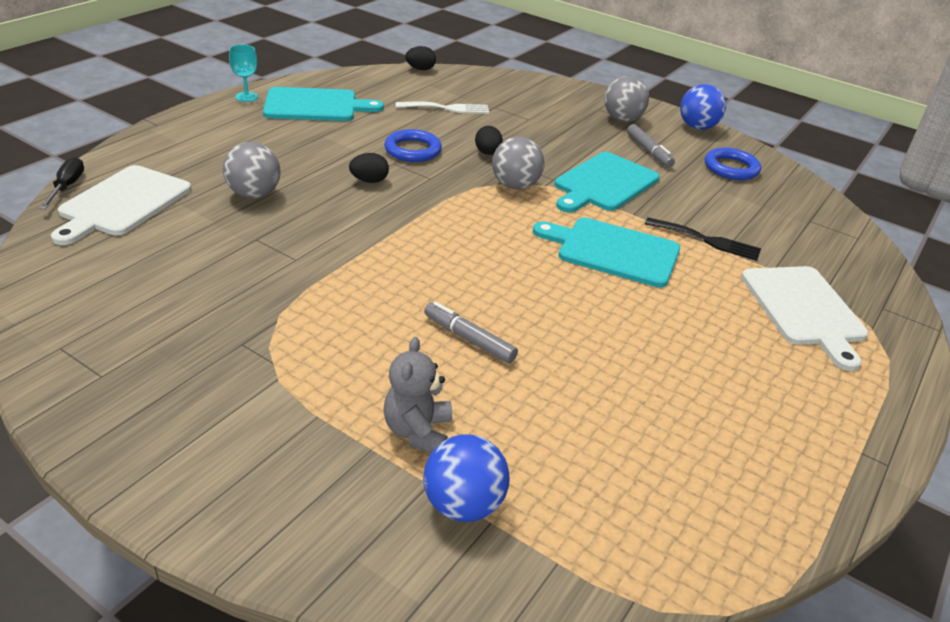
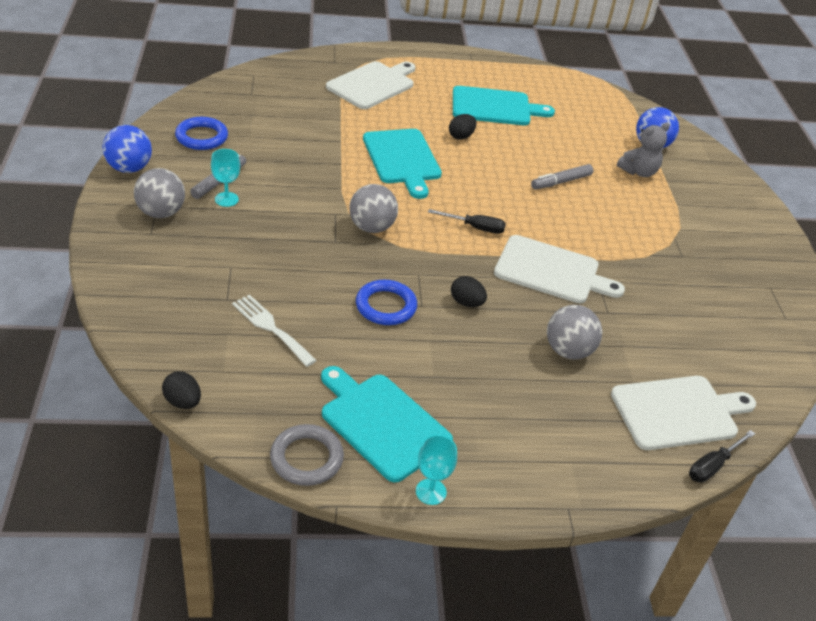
camera: 130 degrees left, 5 degrees up
grey marker [424,301,518,363] -> grey marker turned 60 degrees clockwise [531,164,593,189]
black egg [475,126,503,155] -> black egg moved to [449,114,476,140]
turquoise cutting board [555,152,660,213] -> turquoise cutting board moved to [453,86,555,125]
black fork [645,217,761,261] -> none
none -> turquoise goblet [211,149,240,207]
none -> grey ring [270,424,344,486]
none -> black screwdriver [428,209,506,234]
none -> white cutting board [494,235,625,303]

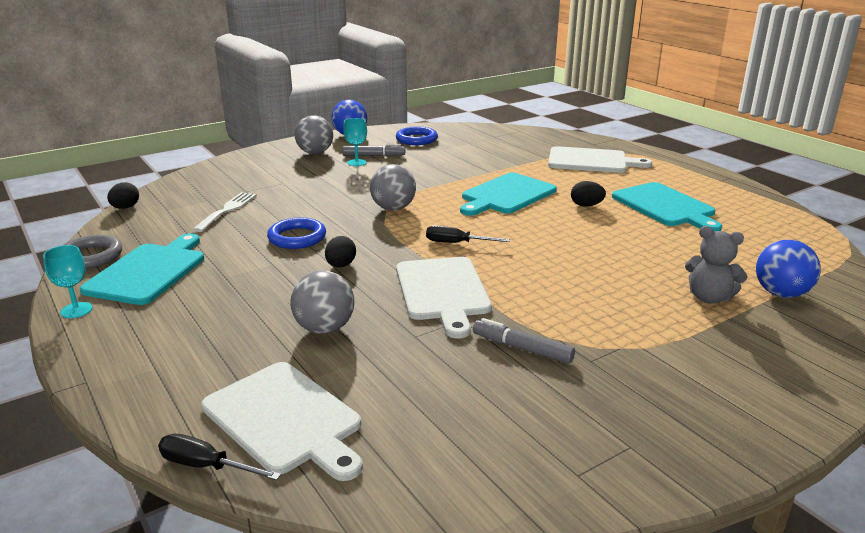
camera: 65 degrees right, 15 degrees down
black screwdriver [428,209,506,234] -> black screwdriver turned 120 degrees clockwise [426,225,510,243]
grey marker [531,164,593,189] -> grey marker moved to [473,318,575,363]

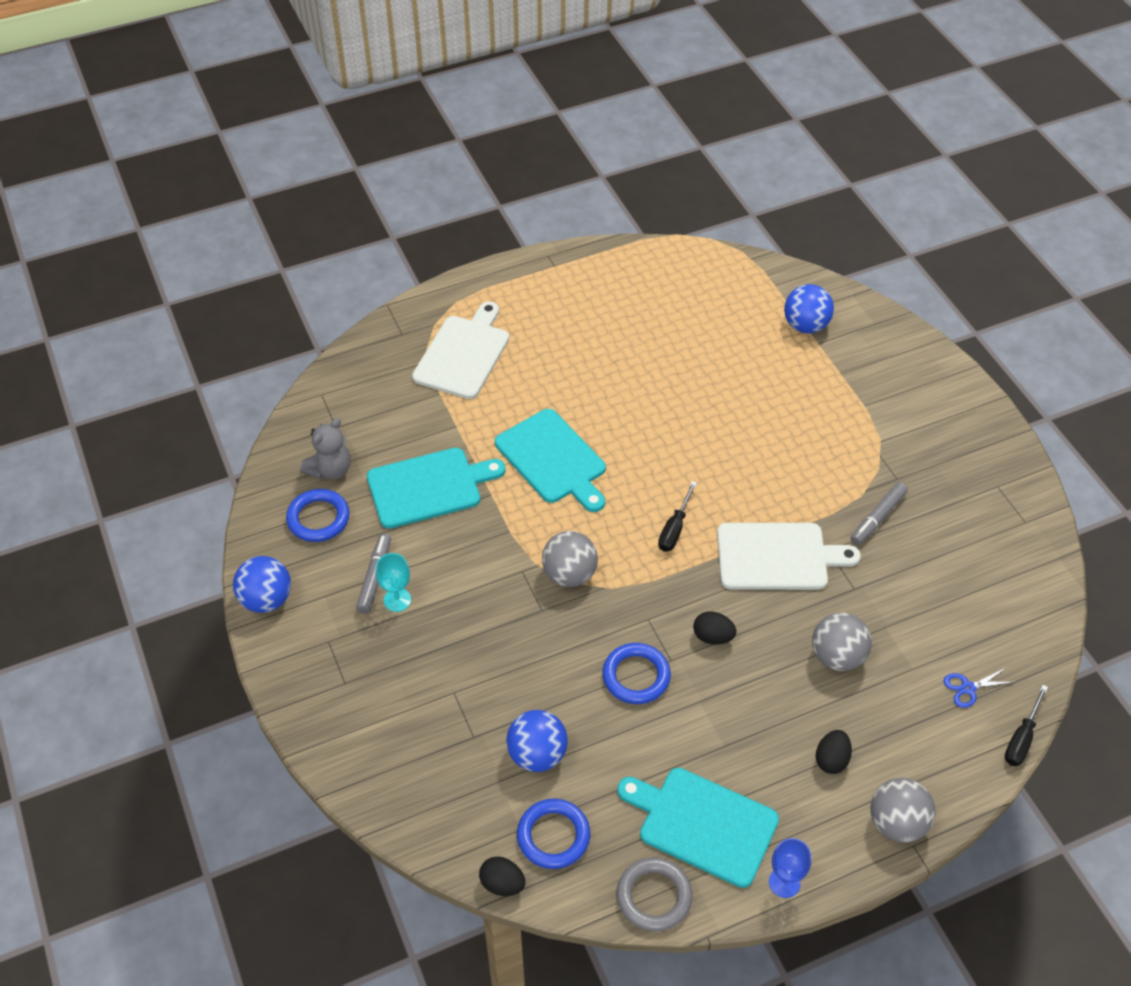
camera: 80 degrees left, 25 degrees up
turquoise goblet [43,245,93,318] -> blue goblet [769,838,811,898]
white fork [193,192,257,232] -> blue ball [506,710,568,772]
white cutting board [201,362,363,481] -> blue scissors [944,667,1013,708]
grey ball [295,115,333,154] -> grey ball moved to [870,778,936,843]
black egg [571,181,606,207] -> black egg moved to [816,730,852,774]
turquoise cutting board [612,182,722,231] -> turquoise cutting board moved to [367,448,506,529]
grey teddy bear [685,226,747,303] -> grey teddy bear moved to [300,418,351,480]
none -> blue ring [517,799,590,869]

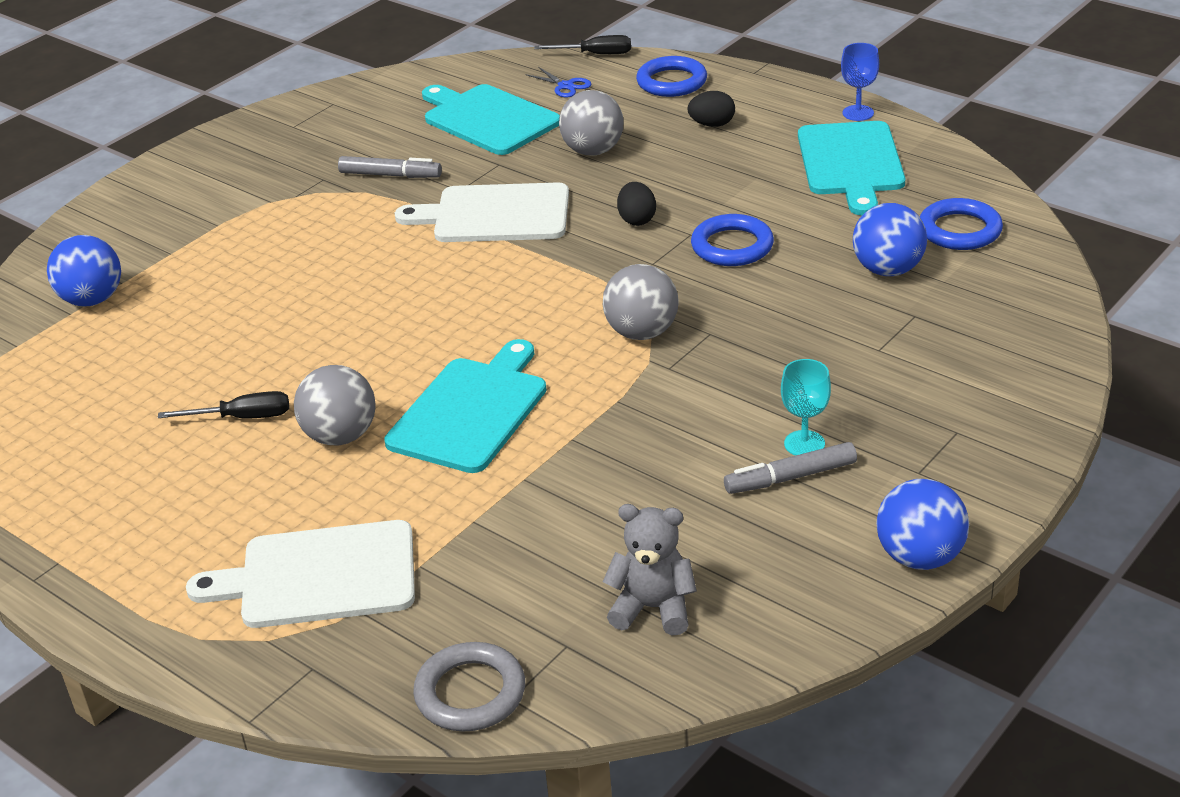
camera: 115 degrees left, 15 degrees down
blue ring [286,489,350,542] -> blue ring moved to [636,56,707,97]
turquoise cutting board [367,448,506,529] -> turquoise cutting board moved to [422,84,560,155]
black egg [479,856,525,896] -> none
grey ring [617,857,692,932] -> grey ring moved to [413,642,525,732]
black screwdriver [658,481,697,552] -> black screwdriver moved to [158,391,289,419]
white cutting board [717,523,861,590] -> white cutting board turned 60 degrees counterclockwise [395,182,569,242]
grey ball [870,778,936,843] -> grey ball moved to [294,365,376,445]

